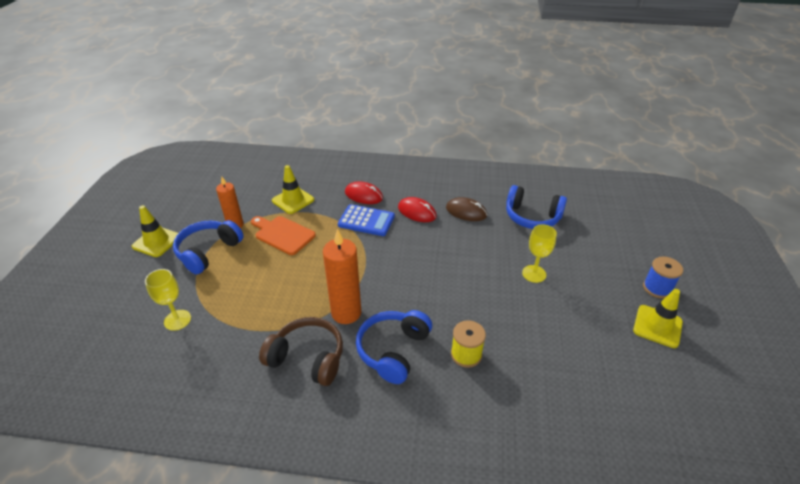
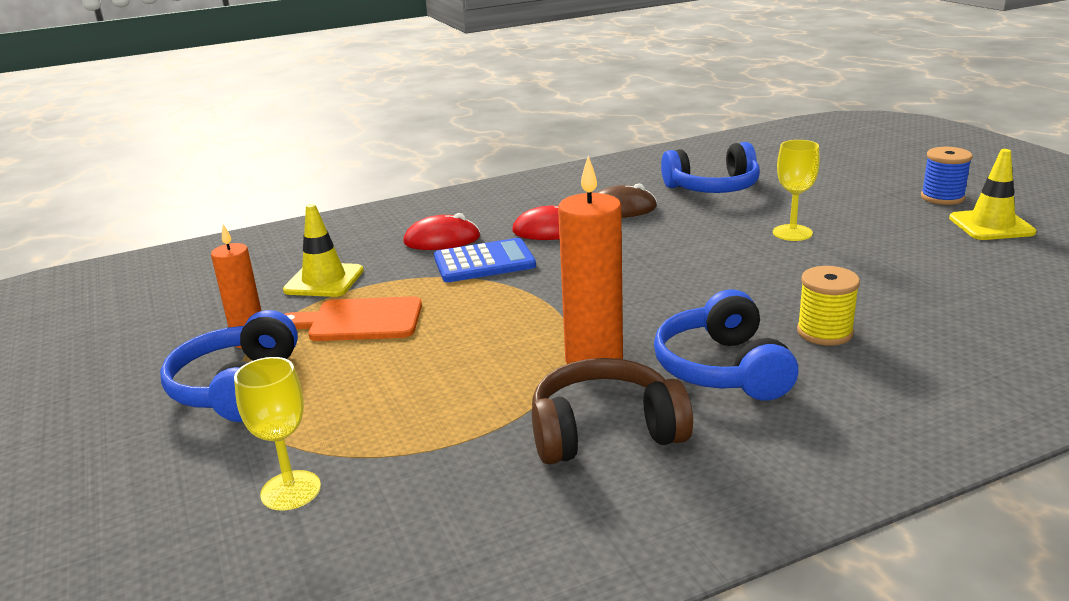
camera: 30 degrees left, 15 degrees down
yellow traffic cone [132,205,178,257] -> none

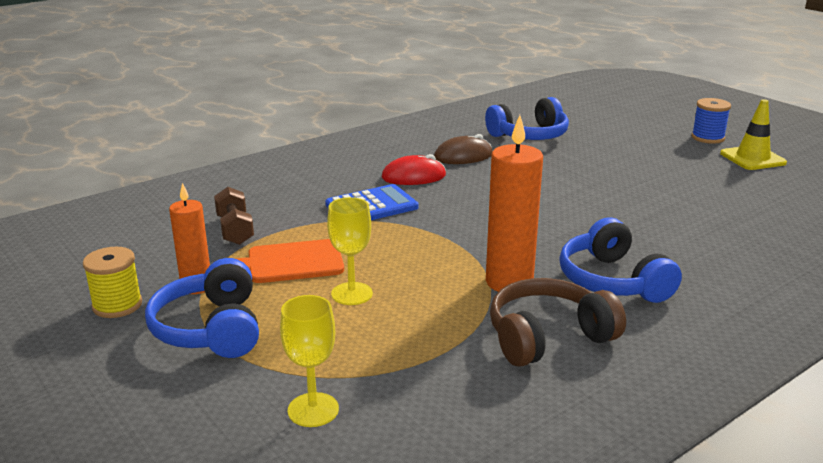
camera: 15 degrees left, 0 degrees up
yellow traffic cone [283,204,364,297] -> brown dumbbell [214,187,254,245]
red mouse [403,213,480,250] -> none
yellow goblet [773,140,820,241] -> yellow goblet moved to [327,197,373,305]
yellow spool [797,266,860,345] -> yellow spool moved to [83,247,142,318]

